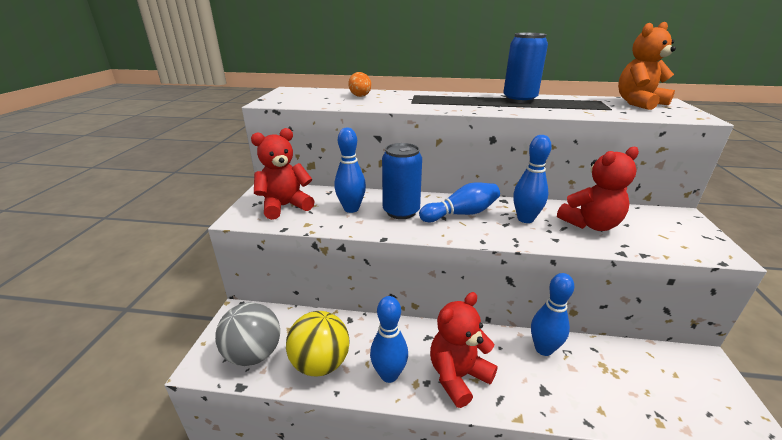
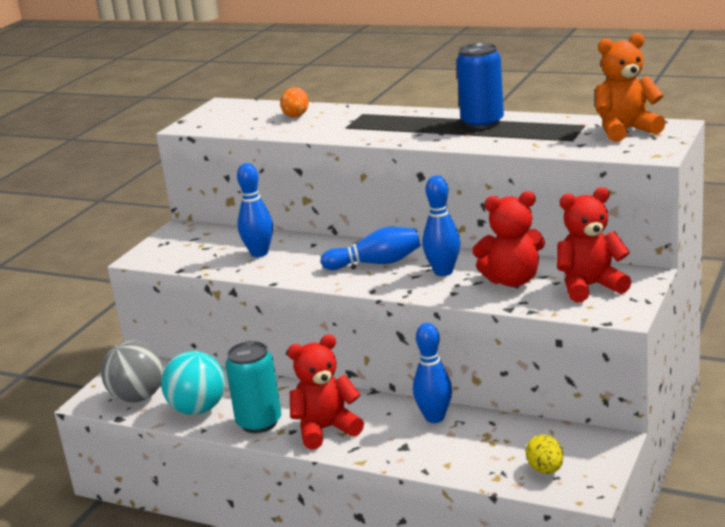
camera: 20 degrees right, 5 degrees down
red teddy bear [251,128,315,220] -> red teddy bear moved to [557,187,631,302]
yellow ball [286,311,350,376] -> turquoise ball [161,351,225,415]
blue bowling pin [370,296,408,383] -> turquoise can [225,341,281,433]
blue can [382,143,422,219] -> none
none -> yellow egg [526,435,563,474]

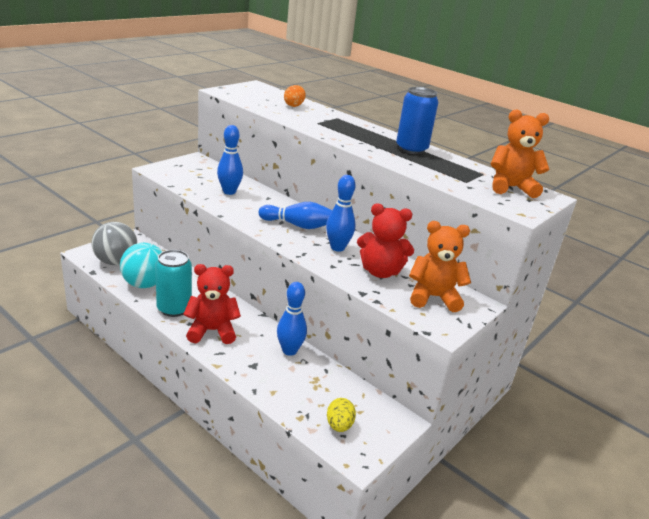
camera: 10 degrees right, 5 degrees up
red teddy bear [557,187,631,302] -> orange teddy bear [409,221,471,312]

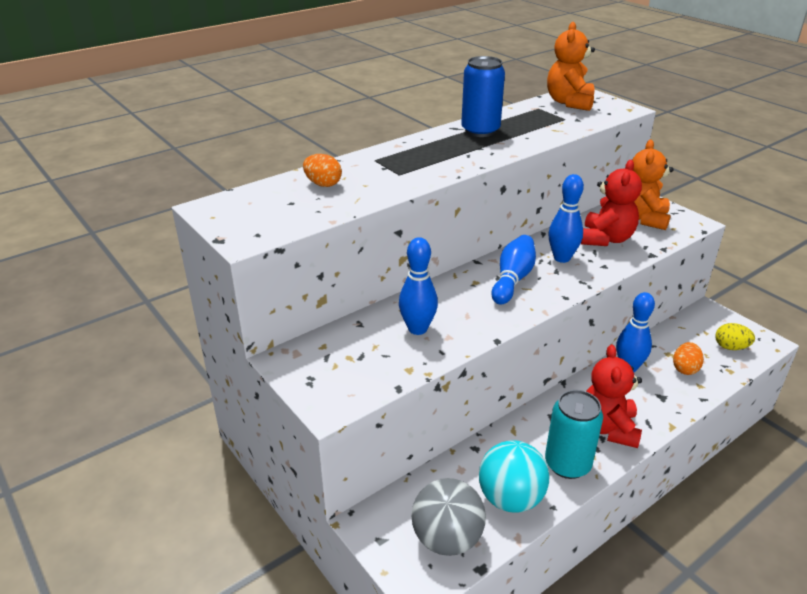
camera: 75 degrees left, 5 degrees up
none -> orange egg [673,342,704,375]

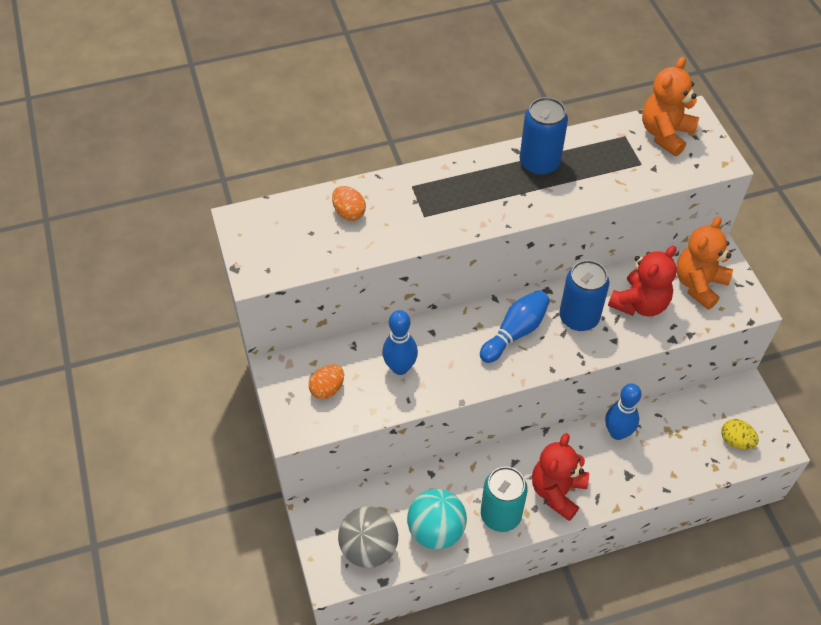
camera: 20 degrees right, 20 degrees up
blue bowling pin [548,174,584,263] -> blue can [559,260,609,331]
orange egg [673,342,704,375] -> orange egg moved to [309,364,344,399]

